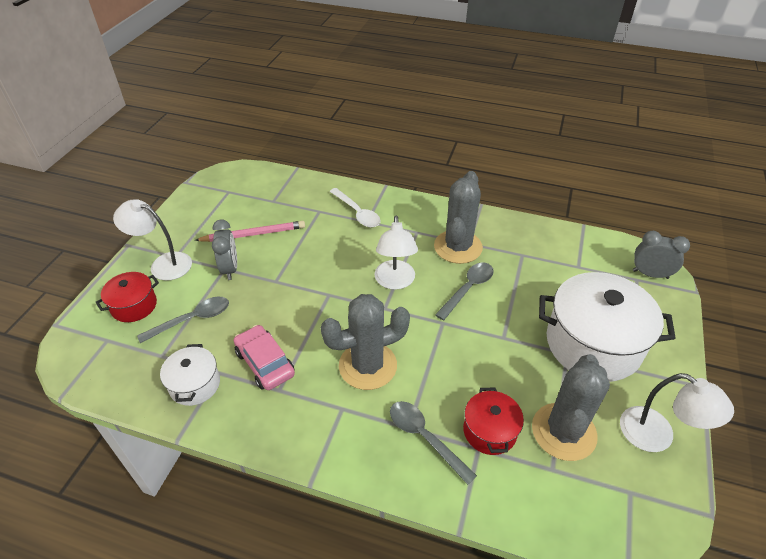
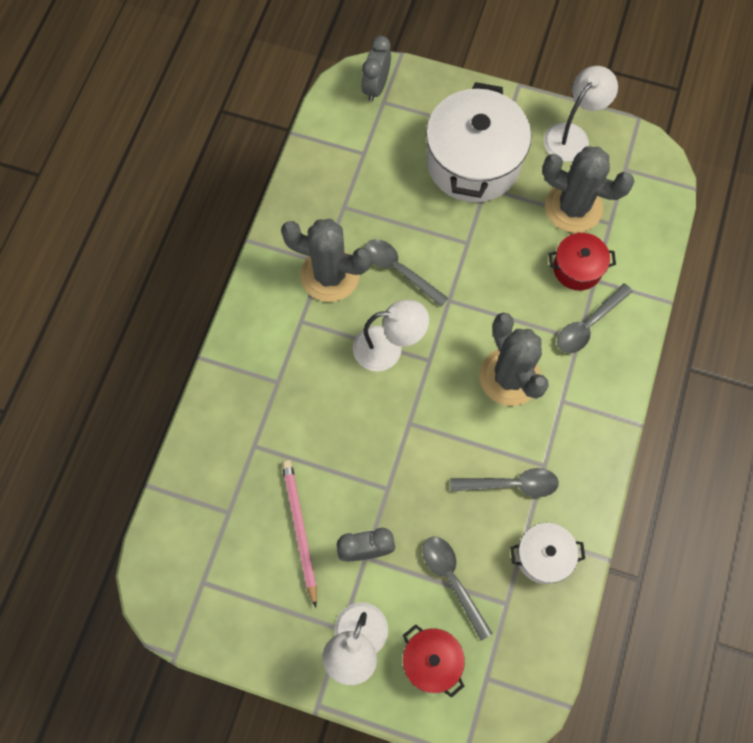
camera: 90 degrees left, 25 degrees up
pink car [234,325,295,390] -> grey spoon [450,468,559,497]
white spoon [329,188,381,227] -> none

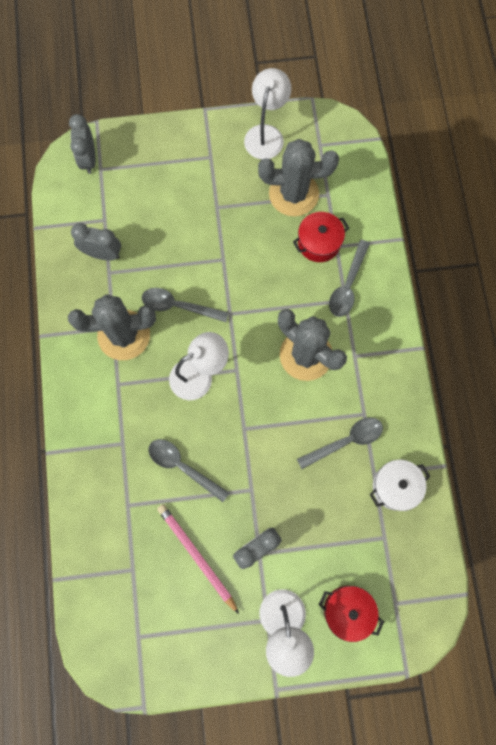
camera: 25 degrees left, 5 degrees up
grey spoon [422,537,493,641] -> grey spoon moved to [149,439,229,502]
white pot [426,82,531,203] -> none
none -> grey clock [71,223,121,261]

